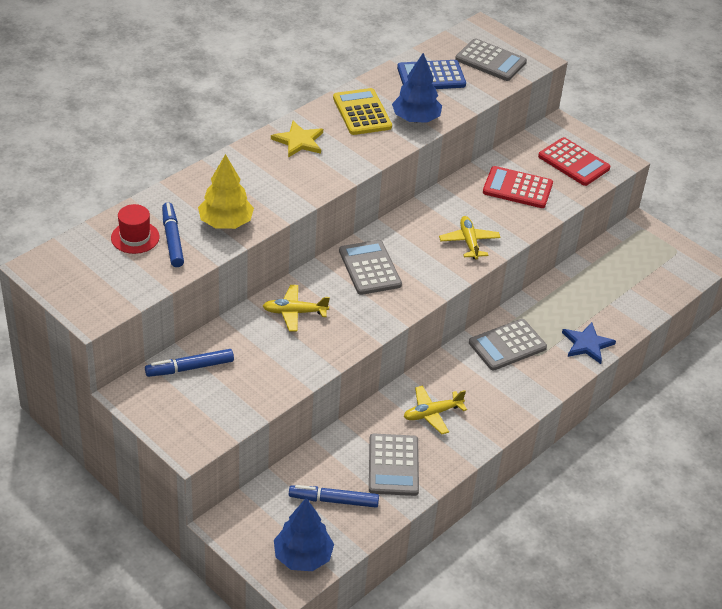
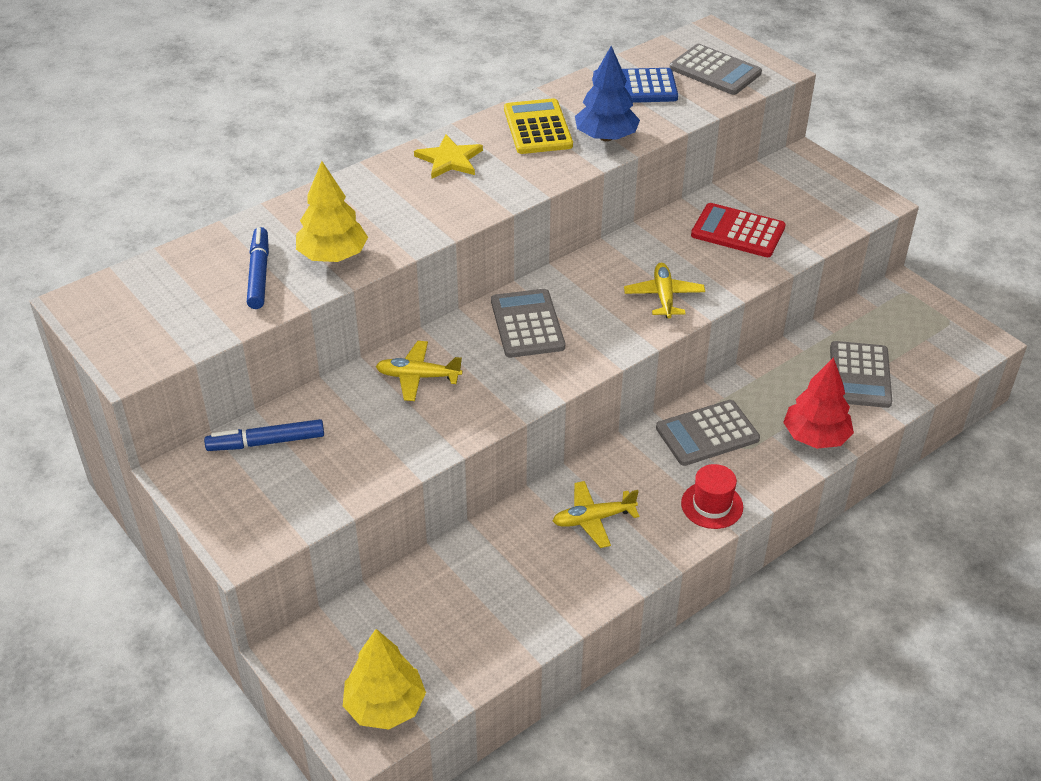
camera: 10 degrees right, 0 degrees up
red hat [111,204,160,254] -> red hat moved to [681,464,743,529]
blue tree [274,498,334,571] -> yellow tree [343,629,426,730]
blue marker [289,485,379,508] -> none
grey calculator [369,434,419,496] -> grey calculator moved to [830,341,892,408]
red calculator [538,137,610,186] -> none
blue star [562,322,616,364] -> red tree [783,357,854,449]

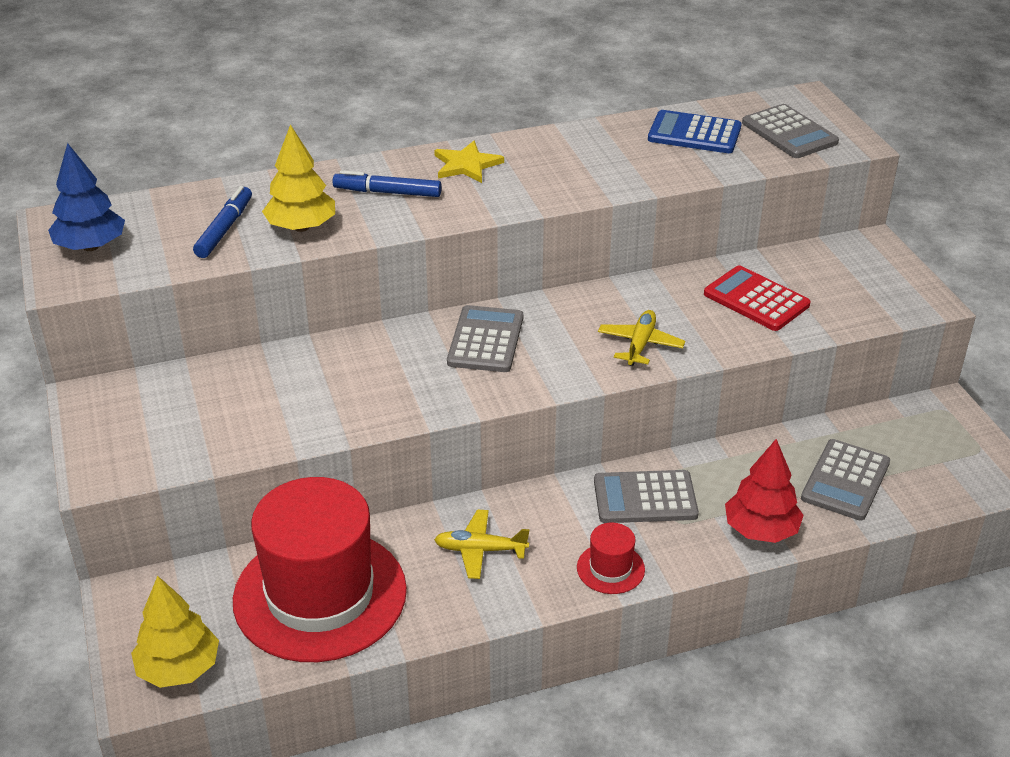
camera: 20 degrees right, 5 degrees down
blue marker [204,419,324,451] -> blue marker moved to [333,170,442,197]
yellow plane [376,341,462,401] -> none
yellow calculator [504,98,573,154] -> none
blue tree [575,46,640,141] -> blue tree moved to [48,143,125,251]
none -> red hat [233,477,407,662]

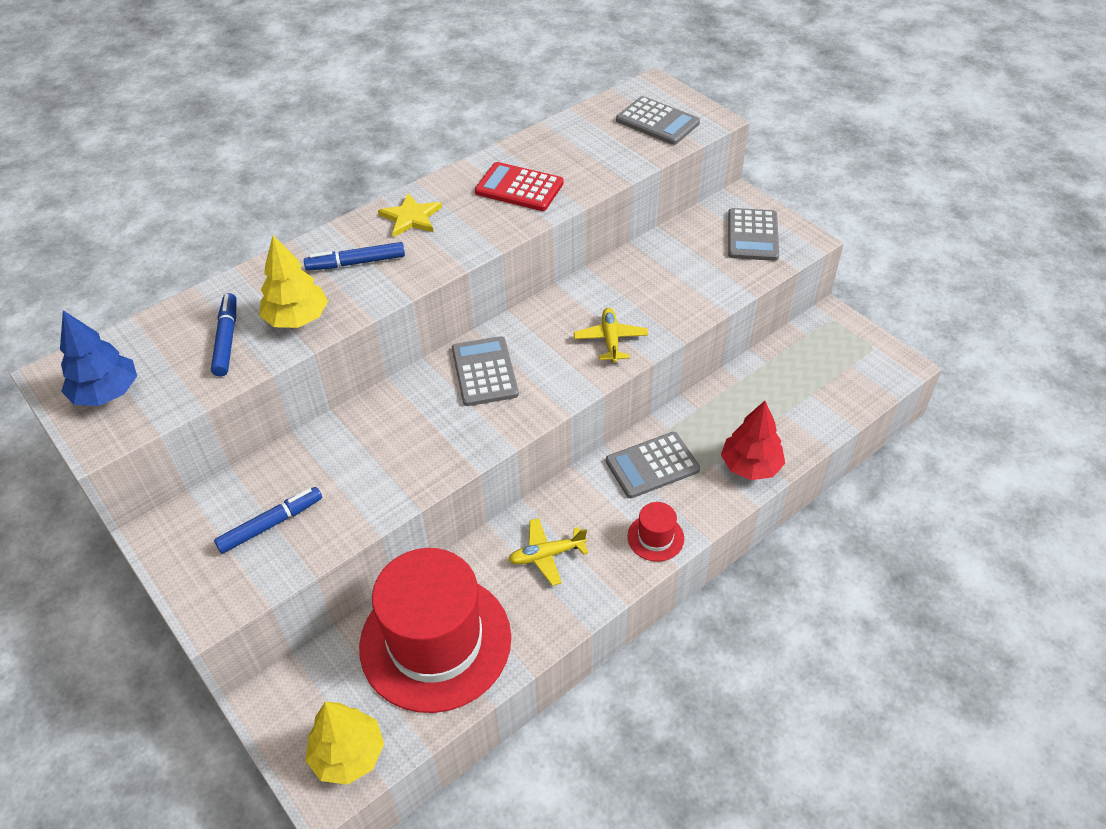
camera: 20 degrees left, 10 degrees up
blue calculator [648,110,742,153] -> none
red calculator [704,266,811,331] -> red calculator moved to [475,162,564,211]
grey calculator [801,439,890,521] -> grey calculator moved to [728,208,779,261]
none -> blue marker [214,487,322,554]

